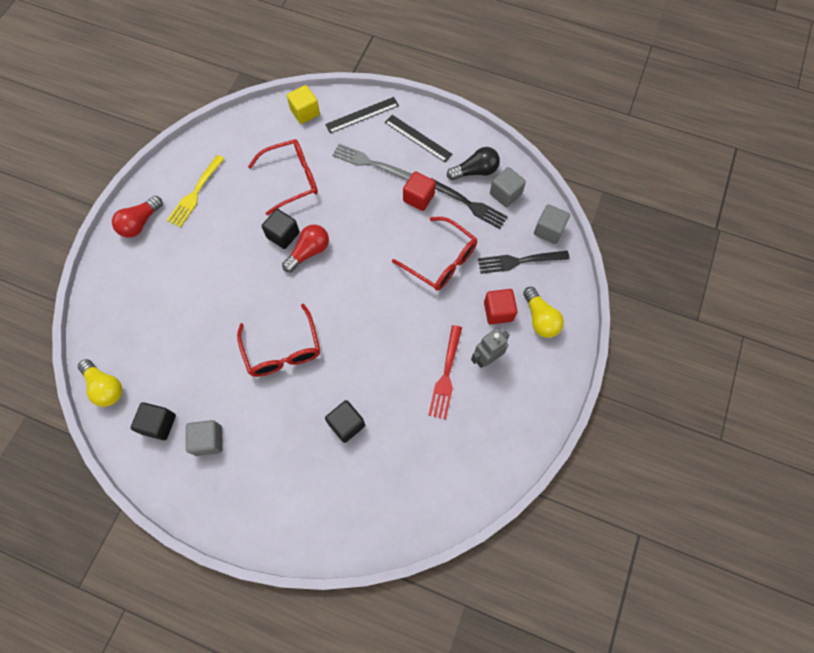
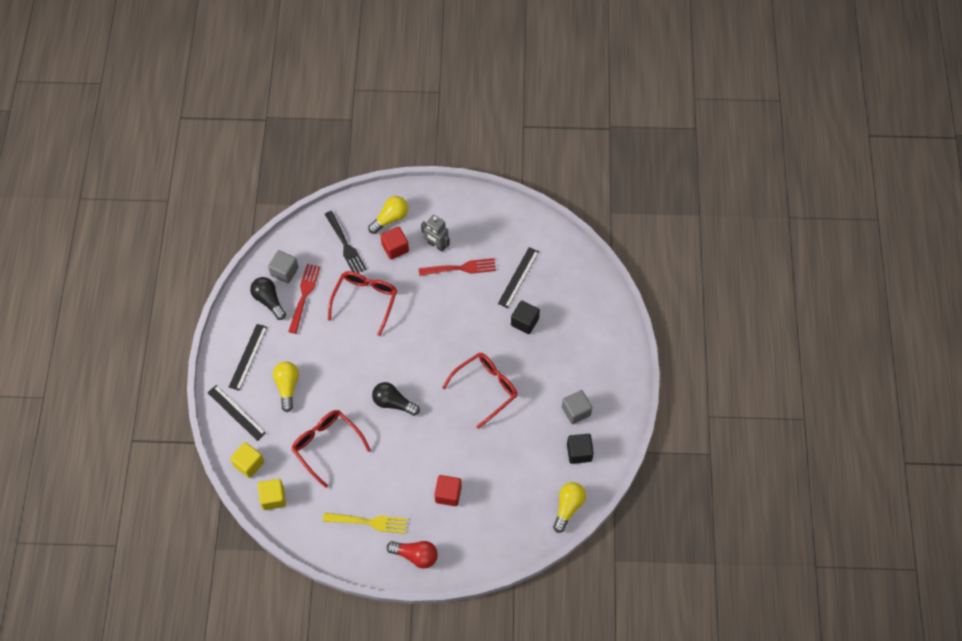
camera: 110 degrees left, 5 degrees down
black cube [262,209,299,249] -> none
red light bulb [282,225,329,272] -> black light bulb [372,382,420,416]
grey fork [332,144,412,181] -> yellow light bulb [273,362,299,412]
red cube [403,171,436,211] -> red cube moved to [434,475,462,506]
black fork [431,178,508,229] -> red fork [288,264,320,334]
grey cube [534,204,570,244] -> none
none -> yellow cube [258,479,286,510]
none -> black ruler [498,247,539,308]

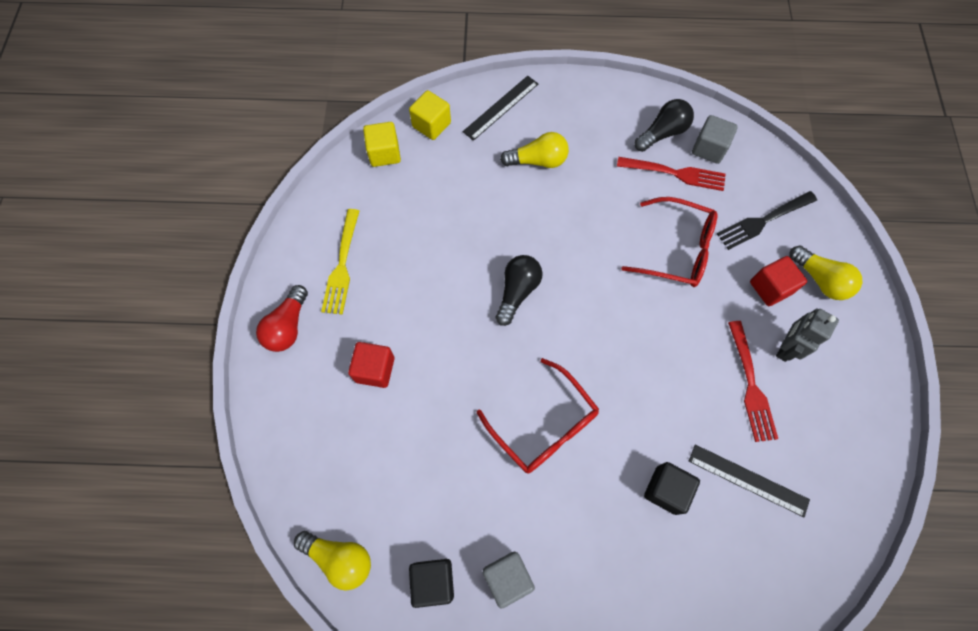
camera: 90 degrees right, 5 degrees up
black ruler [229,324,267,391] -> none
red glasses [291,410,371,488] -> none

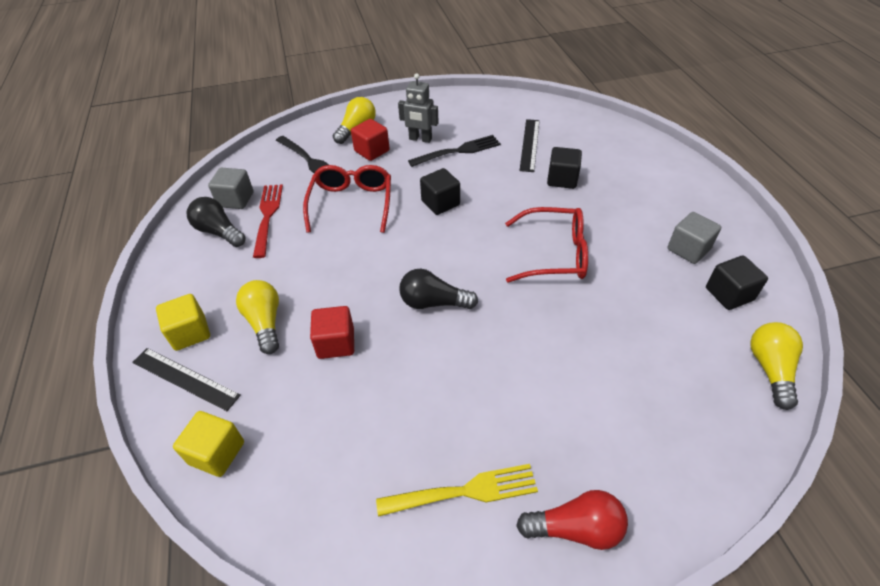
camera: 105 degrees left, 20 degrees down
red cube [348,342,394,388] -> red cube moved to [310,306,354,359]
yellow cube [363,122,401,167] -> yellow cube moved to [156,294,210,351]
red glasses [477,358,599,473] -> red glasses turned 60 degrees clockwise [505,207,588,283]
red fork [728,321,778,442] -> black fork [408,135,501,167]
none -> black cube [420,168,460,215]

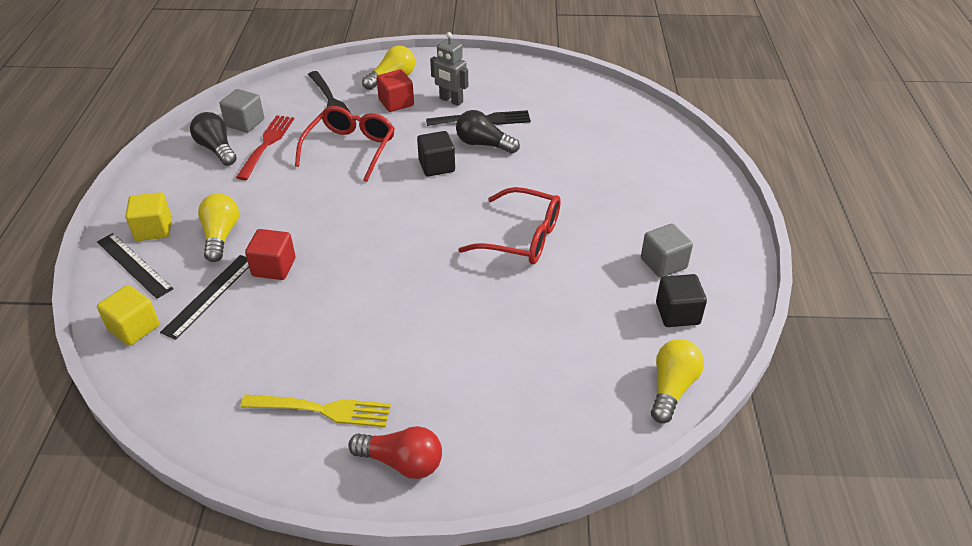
camera: 15 degrees right, 5 degrees down
black light bulb [399,269,478,309] -> black light bulb moved to [456,110,520,154]
black ruler [519,119,540,172] -> black ruler moved to [160,255,249,340]
black cube [547,147,582,189] -> none

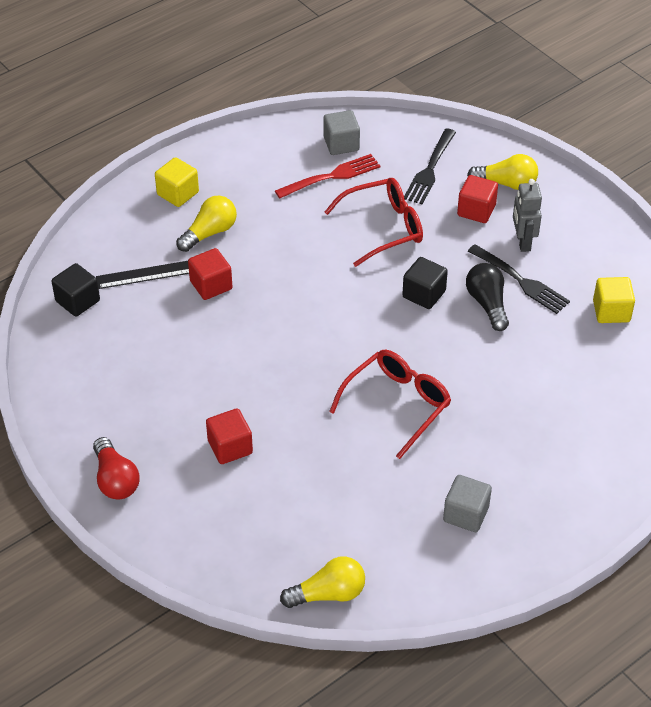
camera: 50 degrees right, 5 degrees up
black ruler [97,233,173,299] -> none
yellow cube [97,285,160,346] -> yellow cube moved to [593,277,635,323]
black light bulb [190,112,237,166] -> none
yellow fork [240,394,391,427] -> none
red glasses [458,187,561,264] -> red glasses turned 120 degrees counterclockwise [329,350,451,459]
black cube [656,274,707,327] -> black cube moved to [52,263,100,317]
none -> red cube [206,408,253,464]

